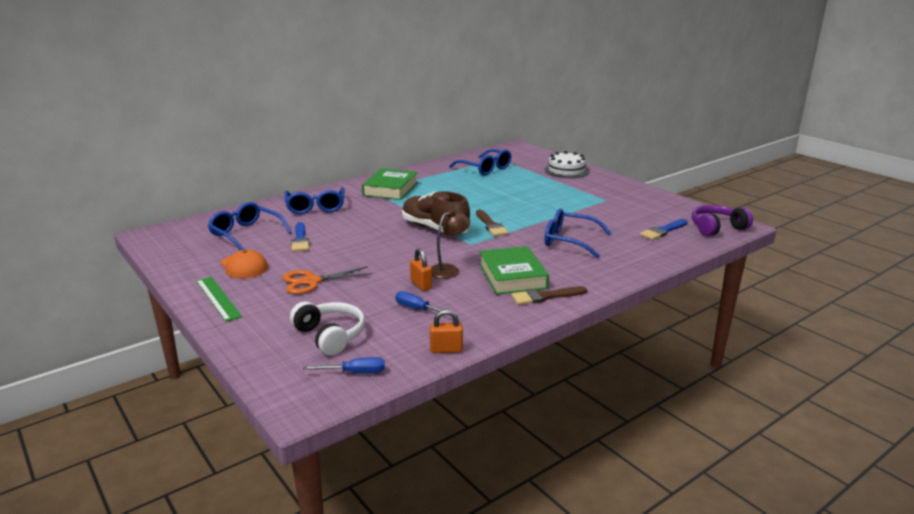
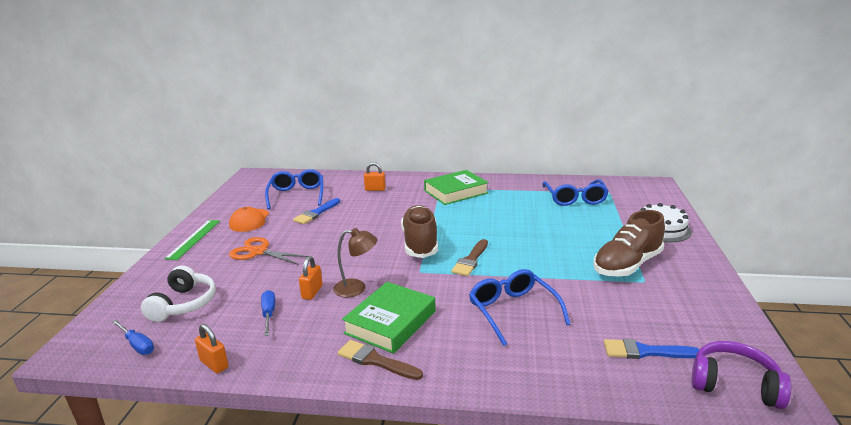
camera: 45 degrees right, 0 degrees up
blue glasses [284,187,345,214] -> orange padlock [364,162,386,191]
none -> brown shoe [593,210,665,277]

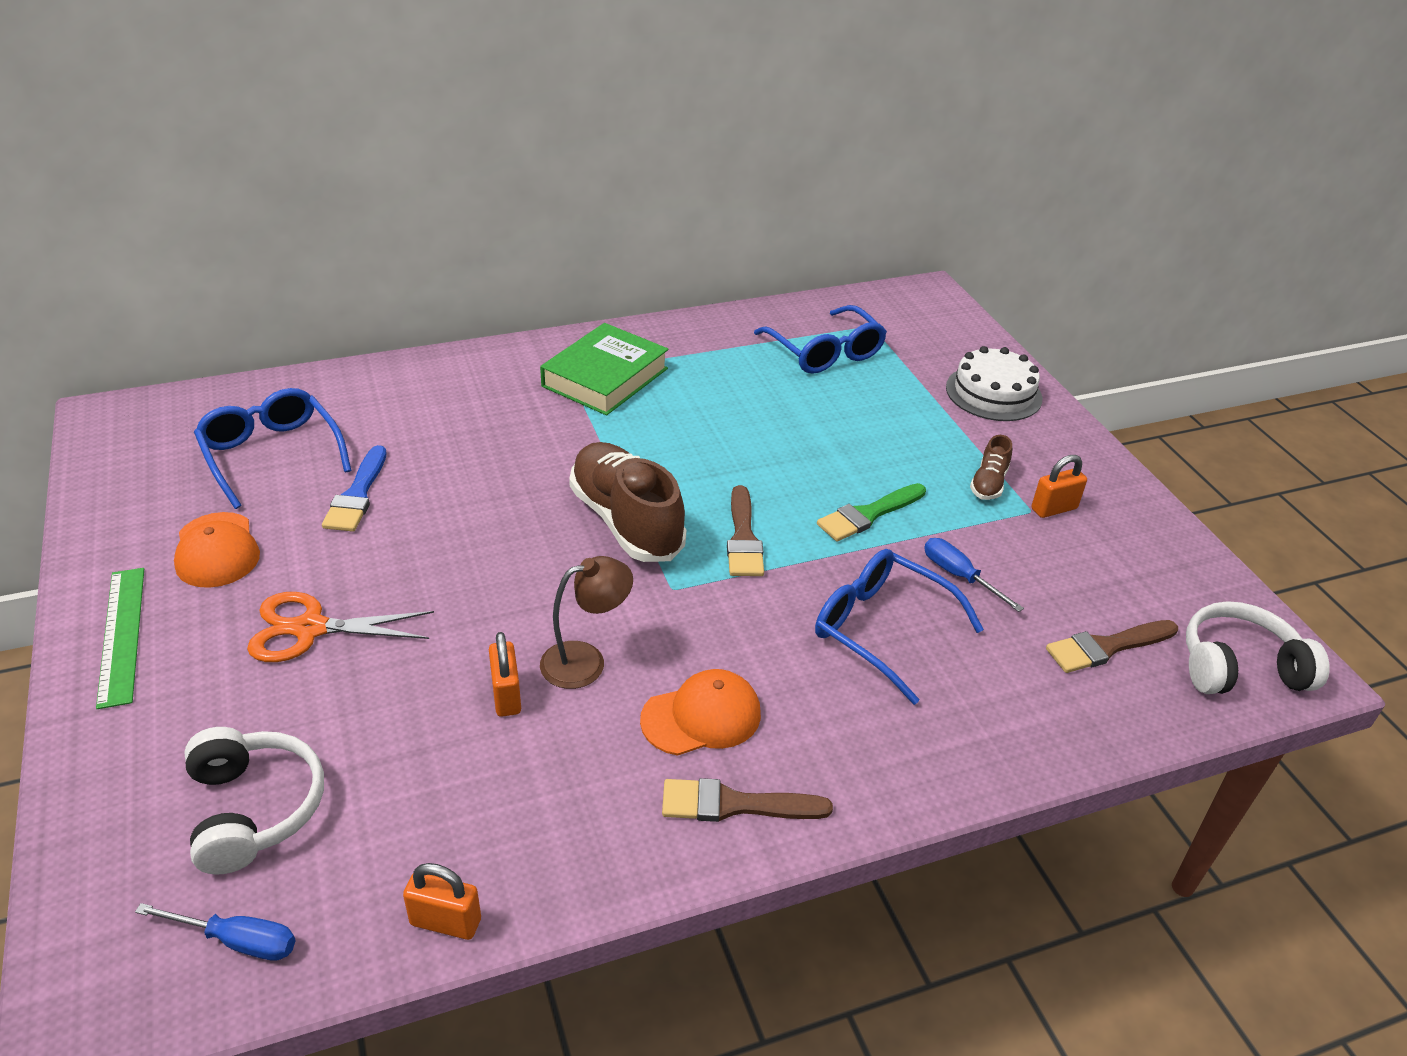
camera: 30 degrees left, 15 degrees up
blue screwdriver [261,290,275,336] -> blue screwdriver moved to [924,538,1024,612]
green book [342,282,435,354] -> orange cap [640,669,761,756]
orange padlock [364,162,386,191] -> orange padlock moved to [1031,455,1087,518]
brown shoe [593,210,665,277] -> brown shoe [970,435,1012,500], size x0.47
blue brush [604,339,700,359] -> brown brush [1046,620,1178,673]
purple headphones [692,341,791,409] -> white headphones [1186,601,1330,694]
none -> green brush [817,483,926,542]

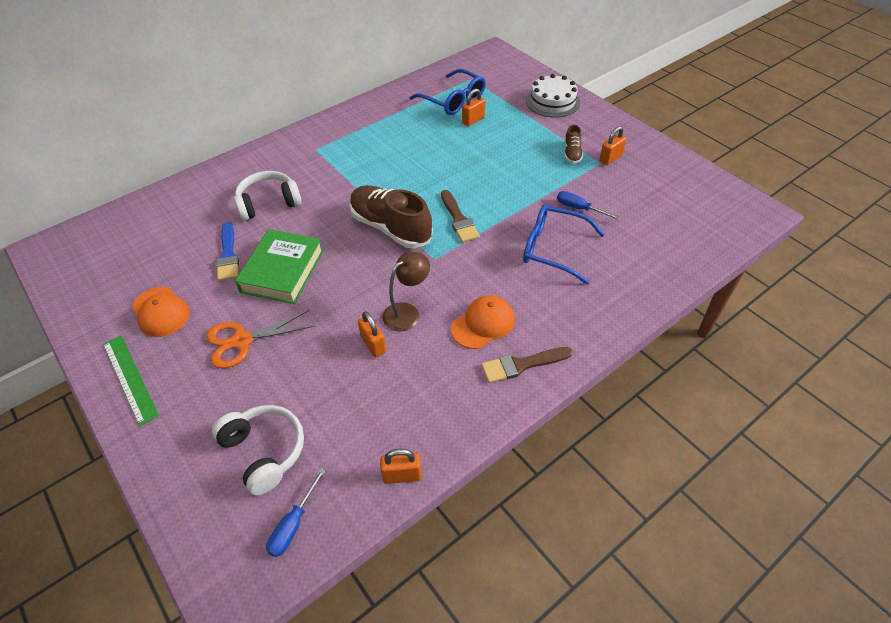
camera: 15 degrees left, 10 degrees up
blue screwdriver [135,903,296,961] -> blue screwdriver turned 120 degrees clockwise [266,468,326,557]
blue glasses [194,388,352,509] -> none
green book [540,323,669,415] -> green book moved to [235,229,324,304]
green brush [817,483,926,542] -> none
brown brush [1046,620,1178,673] -> none
white headphones [1186,601,1330,694] -> white headphones moved to [234,171,302,221]
none -> orange padlock [462,89,485,126]

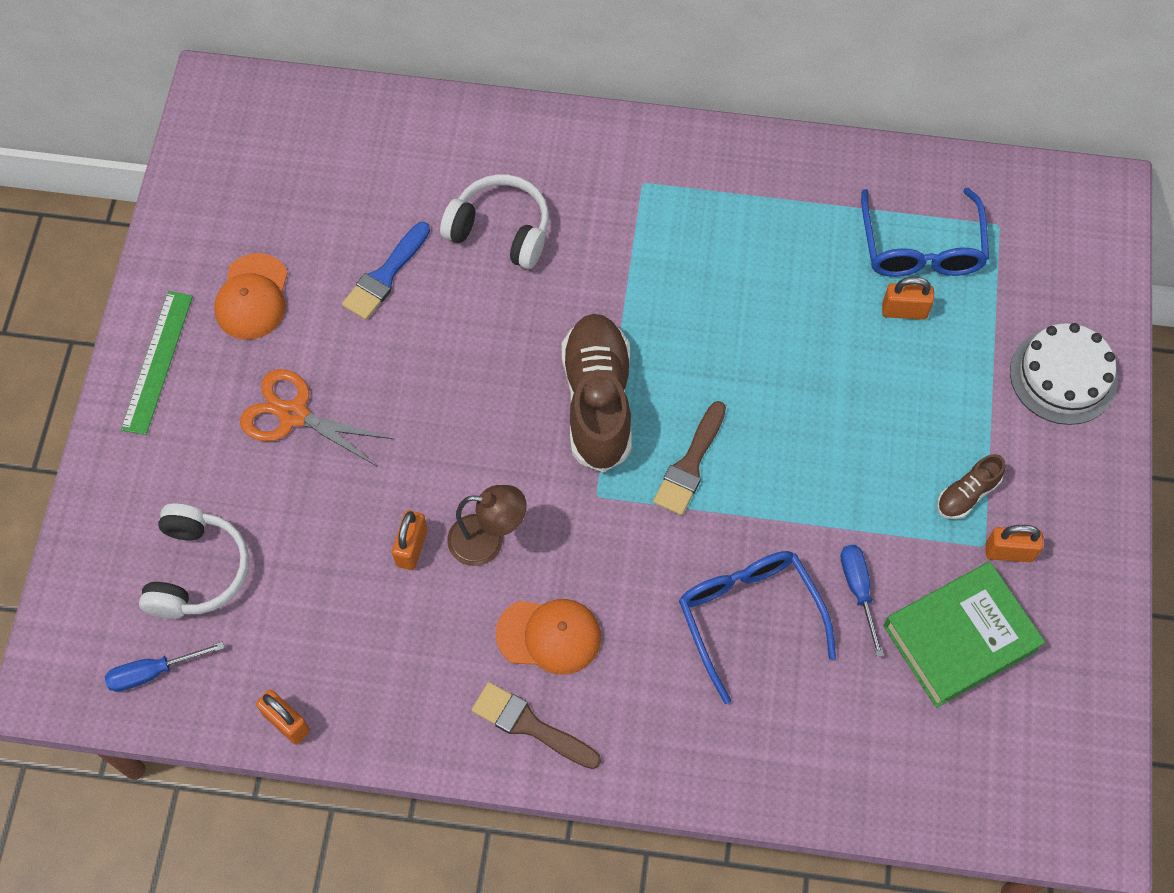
camera: 45 degrees right, 15 degrees up
green book [235,229,324,304] -> green book moved to [883,562,1045,708]

